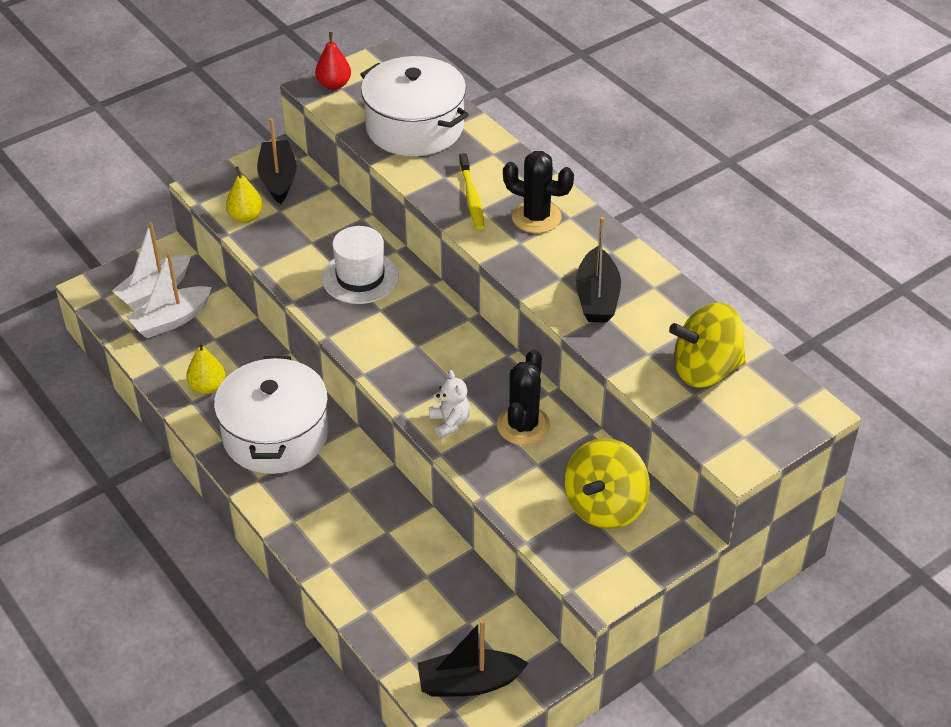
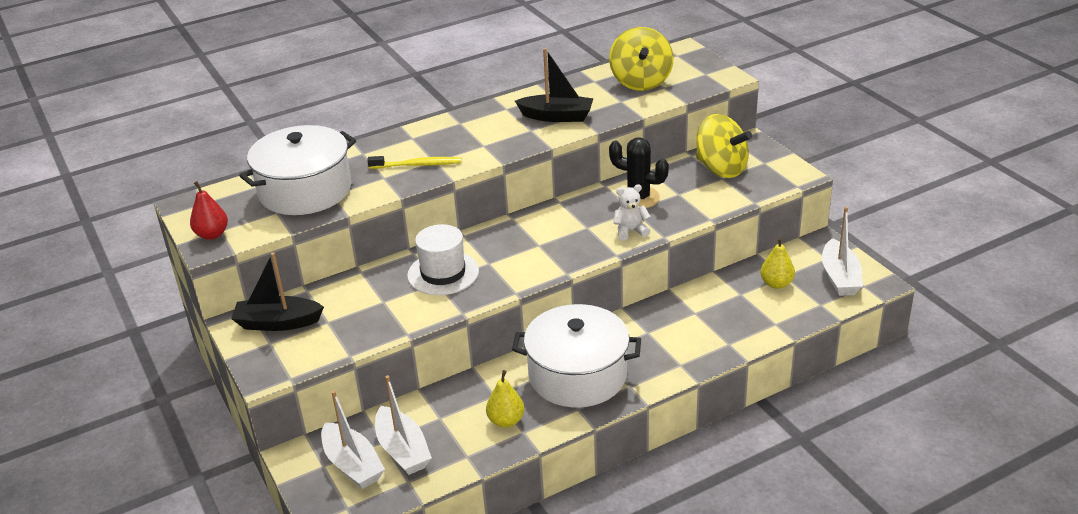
camera: 80 degrees left, 10 degrees down
yellow pear [226,166,263,223] -> yellow pear moved to [760,237,795,289]
black boat [417,620,529,697] -> white boat [822,207,863,296]
black cactus [503,151,574,233] -> none

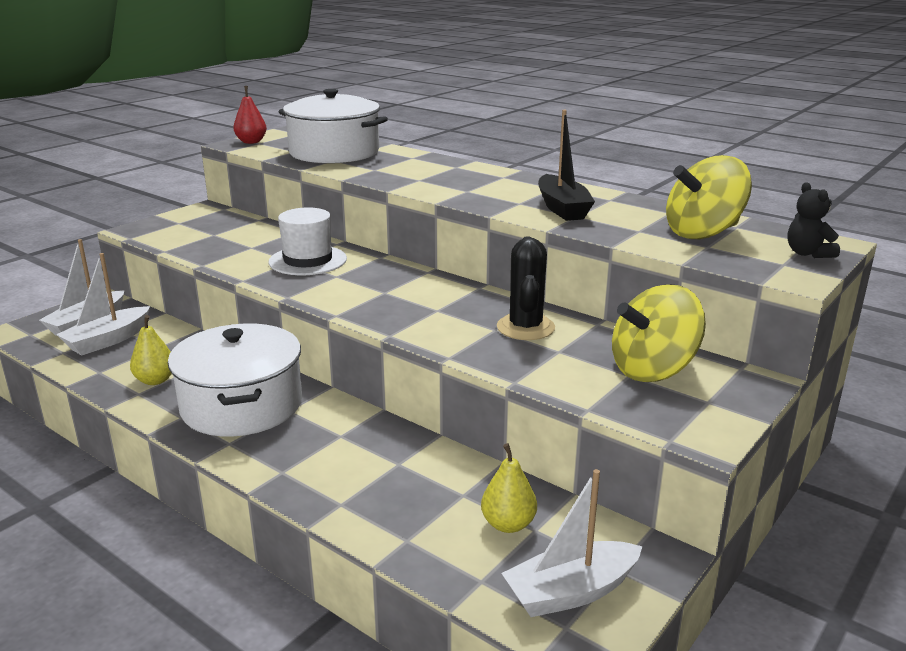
camera: 65 degrees right, 10 degrees down
black boat [231,252,324,331] -> none
yellow toothbrush [367,156,461,169] -> none
white teddy bear [614,184,651,241] -> none
yellow spinning top [696,114,752,178] -> yellow spinning top turned 45 degrees clockwise [612,284,706,382]
none -> black teddy bear [787,182,840,258]

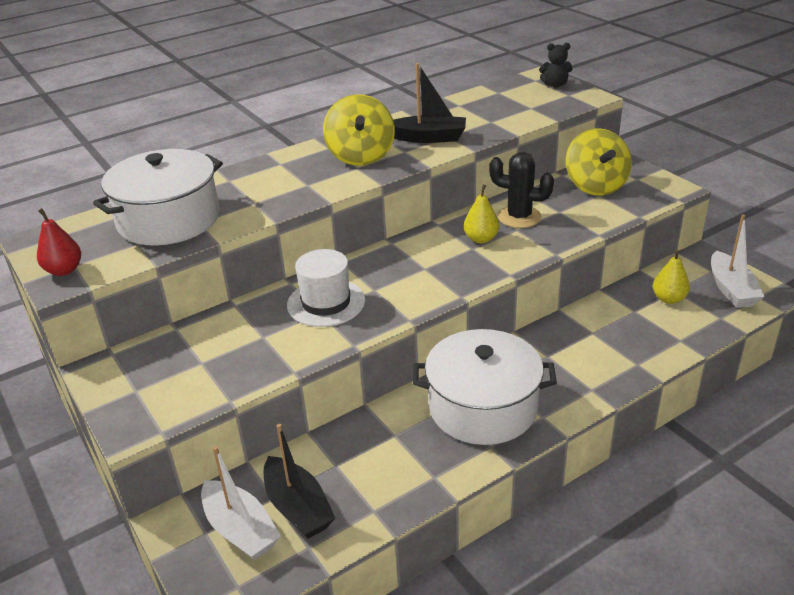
camera: 70 degrees left, 10 degrees up
white boat [56,253,150,355] -> black boat [263,424,335,539]
yellow pear [130,315,172,385] -> yellow pear moved to [464,184,499,243]
yellow spinning top [666,155,752,239] -> yellow spinning top moved to [323,94,395,166]

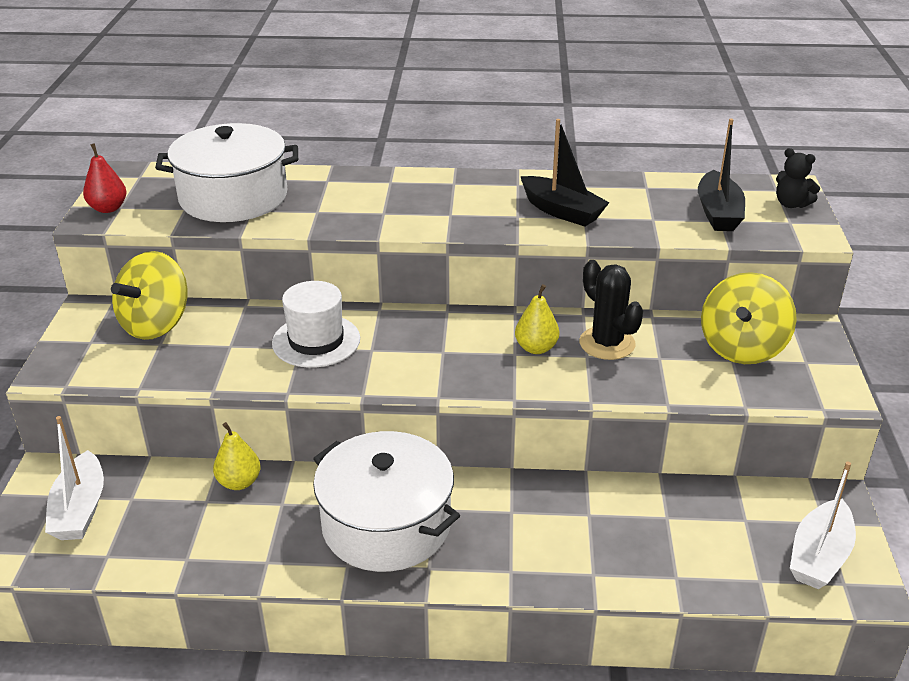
camera: 35 degrees right, 0 degrees up
black boat [263,424,335,539] -> black boat moved to [698,119,745,231]
yellow spinning top [323,94,395,166] -> yellow spinning top moved to [111,251,188,340]
yellow pear [653,249,690,304] -> yellow pear moved to [213,422,261,490]

